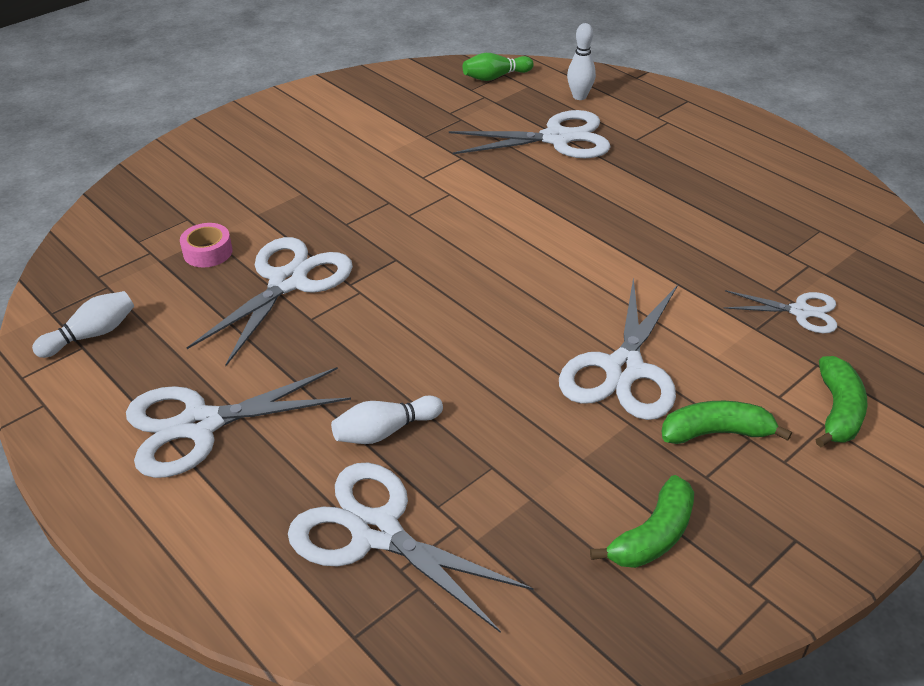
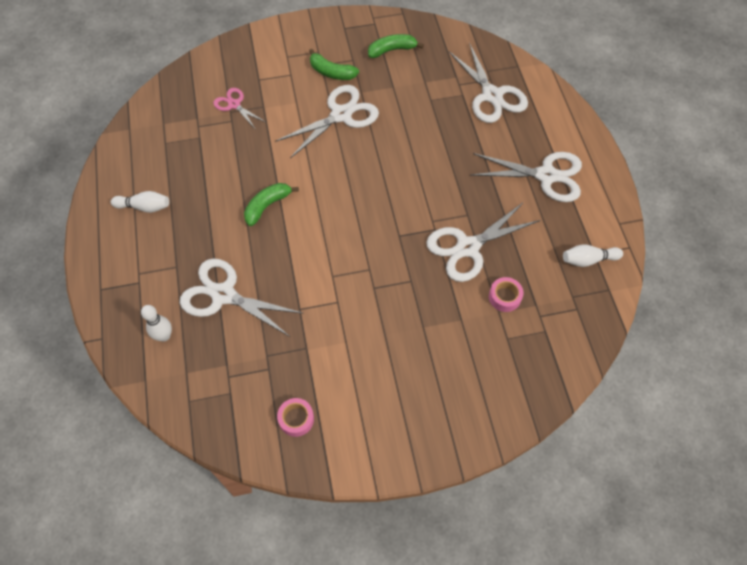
camera: 150 degrees left, 20 degrees up
white bowling pin [331,395,443,444] -> white bowling pin moved to [111,191,169,213]
green bowling pin [463,53,534,81] -> none
white scissors [723,290,837,333] -> pink scissors [213,88,266,130]
green banana [816,356,868,447] -> green banana moved to [244,183,299,226]
none -> pink tape [277,398,314,437]

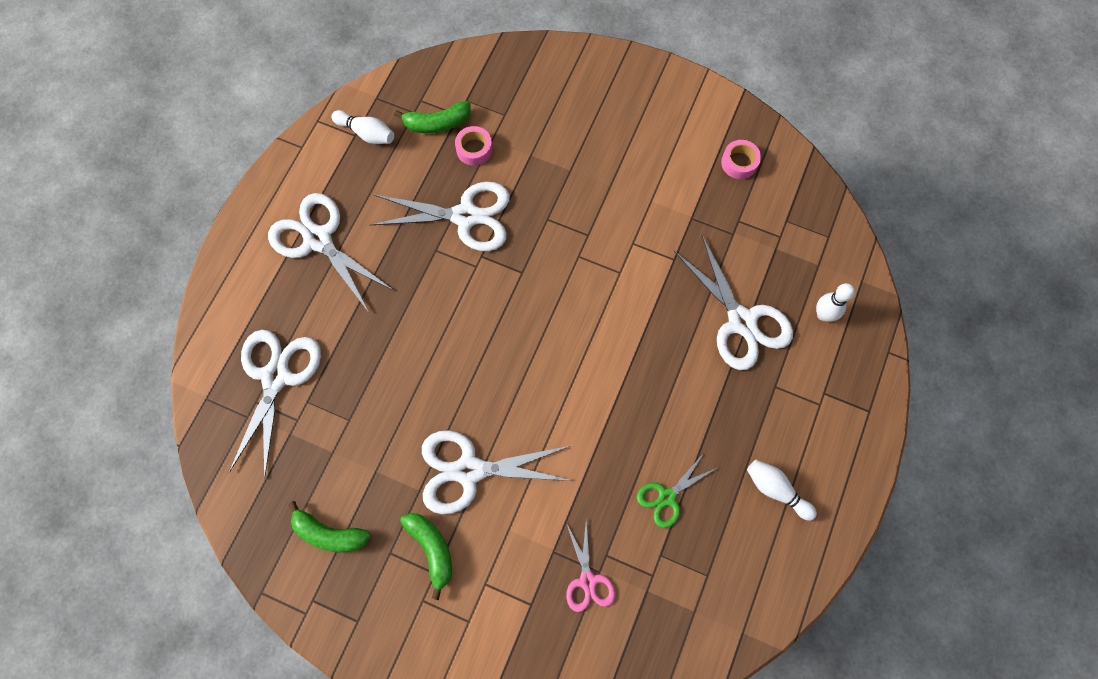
camera: 145 degrees left, 10 degrees up
green banana [244,183,299,226] -> green banana moved to [394,101,471,133]
none -> green scissors [636,453,717,528]

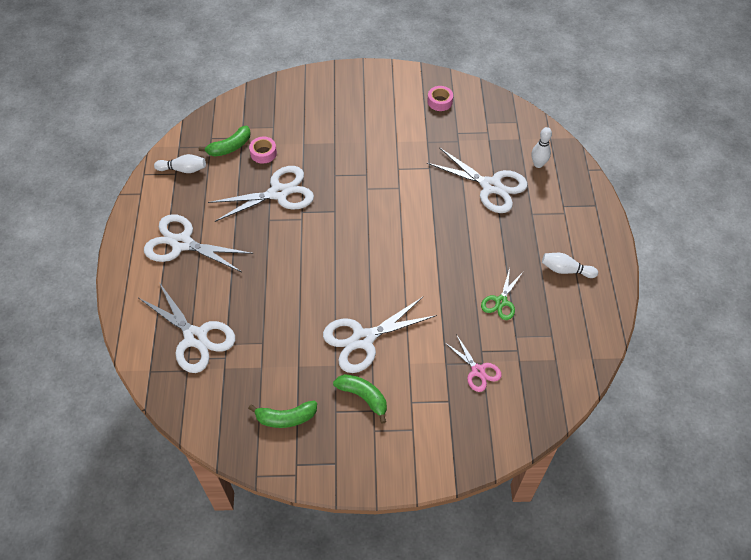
camera: 25 degrees left, 15 degrees down
white scissors [229,330,321,479] -> white scissors turned 150 degrees clockwise [139,282,235,373]

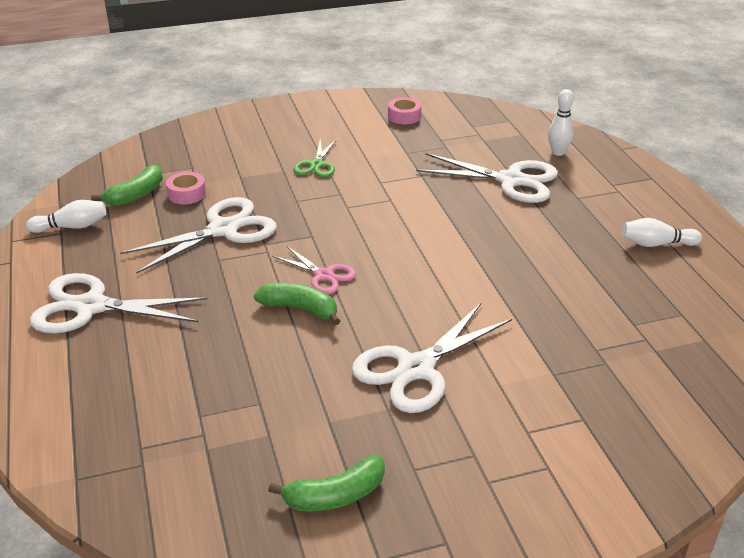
camera: 15 degrees left, 20 degrees down
white scissors [139,282,235,373] -> none
green banana [333,374,387,424] -> green banana moved to [254,283,340,325]
pink scissors [444,334,502,392] -> pink scissors moved to [272,246,356,294]
green scissors [481,268,523,320] -> green scissors moved to [293,139,337,177]

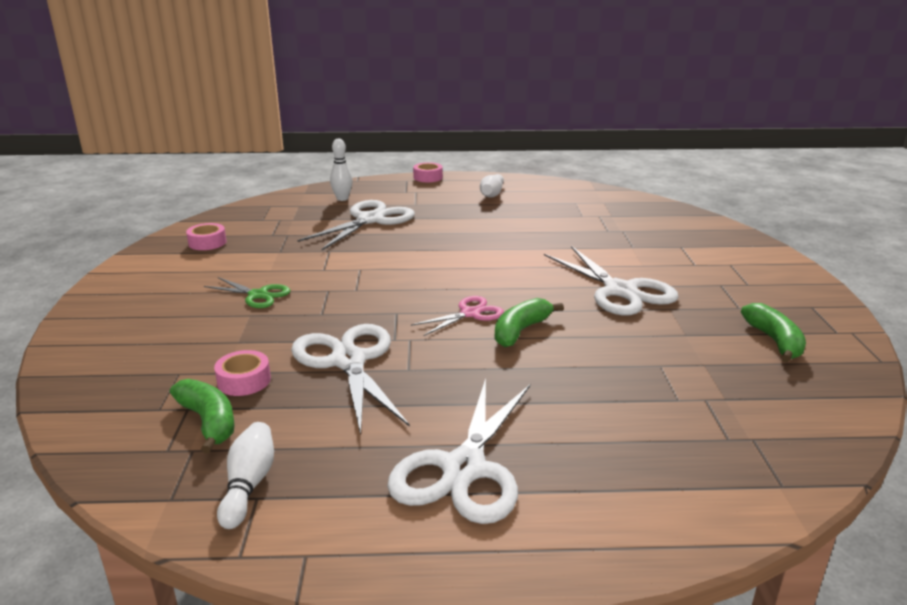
camera: 75 degrees left, 10 degrees down
none -> pink tape [413,162,443,182]

